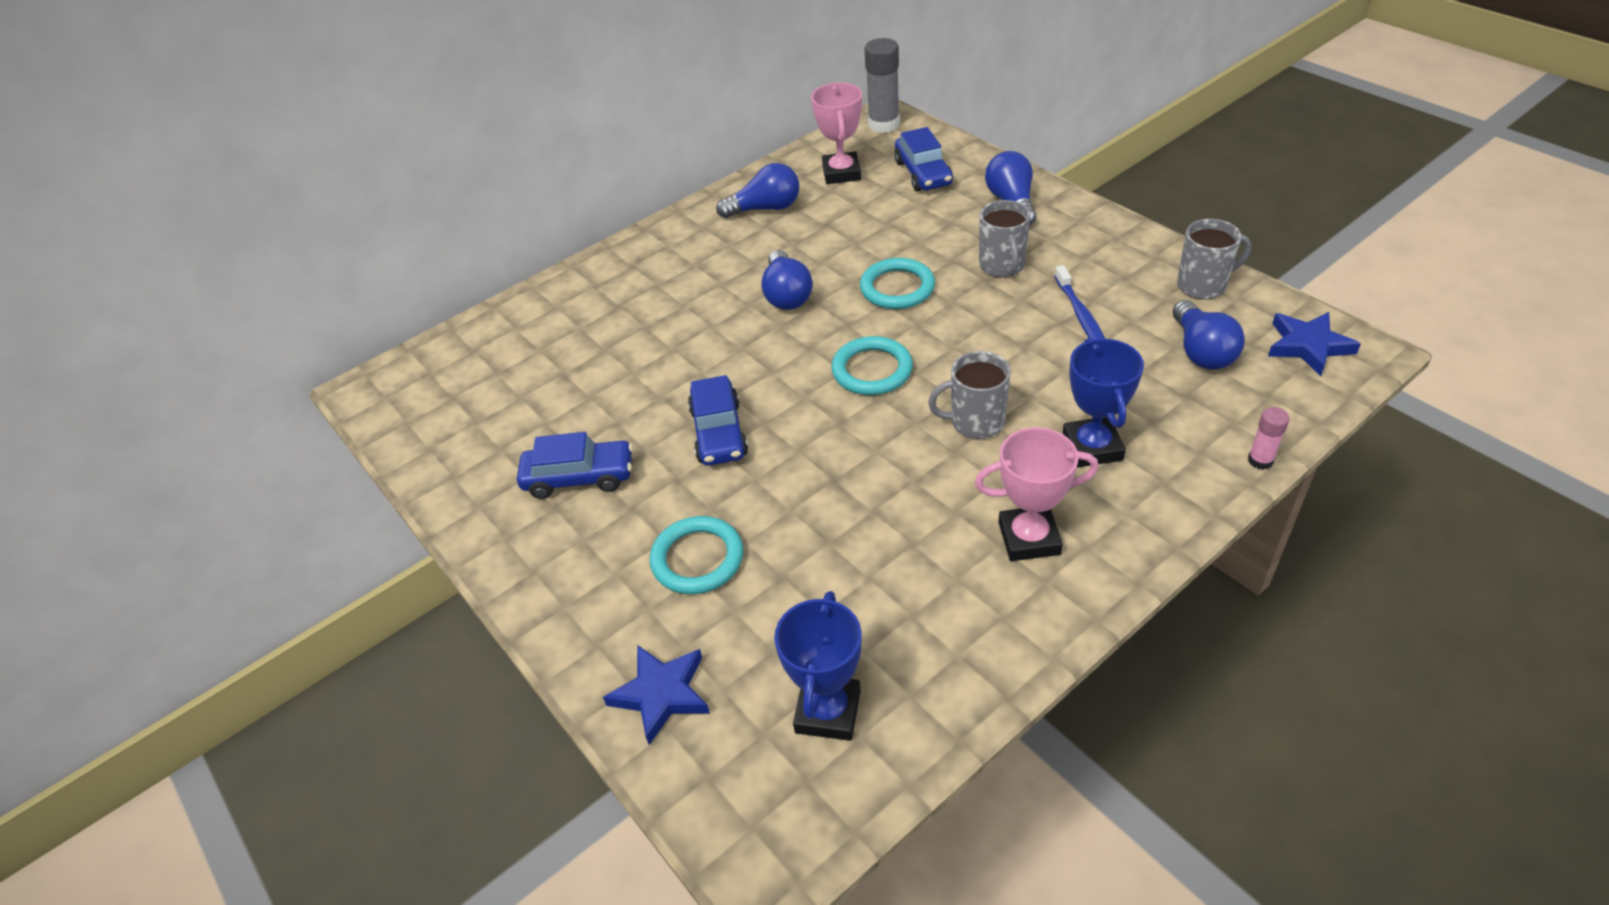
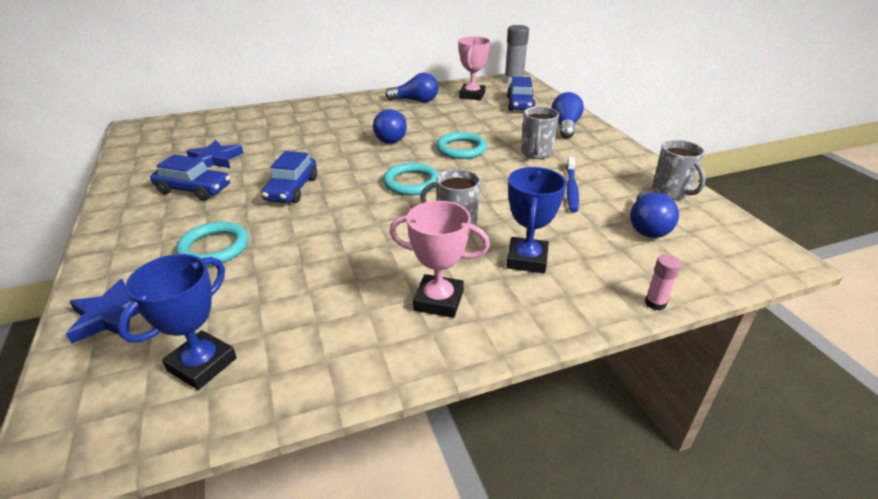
camera: 15 degrees right, 10 degrees down
grey mug [1177,219,1251,299] -> grey mug turned 60 degrees clockwise [652,140,706,200]
blue star [1268,312,1361,376] -> blue star moved to [186,140,243,168]

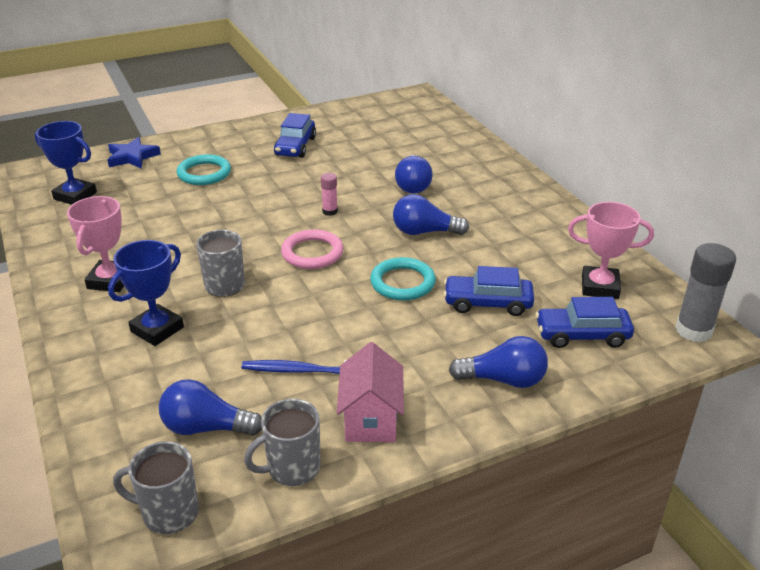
camera: 85 degrees right, 0 degrees up
blue star [186,140,243,168] -> none
blue car [261,151,317,203] -> blue car moved to [444,266,534,316]
turquoise ring [383,163,439,195] -> pink ring [281,229,344,269]
blue light bulb [385,73,438,103] -> blue light bulb moved to [395,155,433,194]
blue trophy [506,167,567,273] -> blue trophy turned 60 degrees counterclockwise [108,240,184,346]
grey mug [521,106,559,159] -> grey mug moved to [113,441,199,534]
pink glue stick [645,254,681,311] -> pink glue stick moved to [321,173,338,216]
none -> pink house [337,342,404,442]

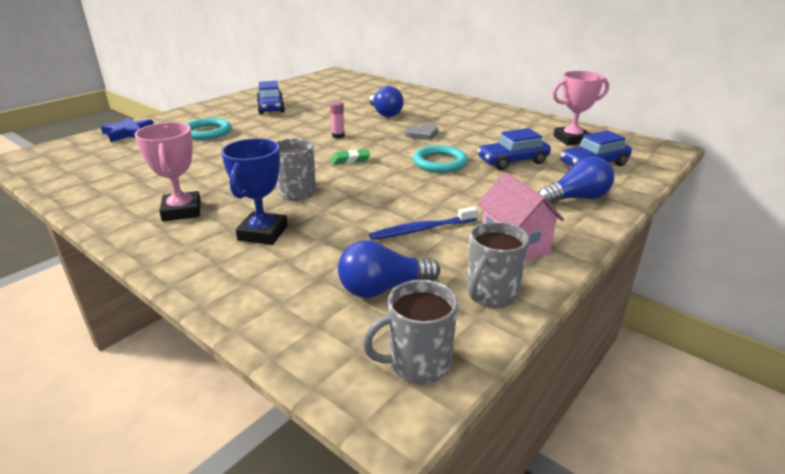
camera: 25 degrees left, 5 degrees down
blue trophy [35,121,97,205] -> none
pink ring [281,229,344,269] -> green eraser [331,149,370,164]
blue light bulb [393,194,469,235] -> grey heart [405,124,439,140]
grey glue stick [675,243,736,342] -> none

